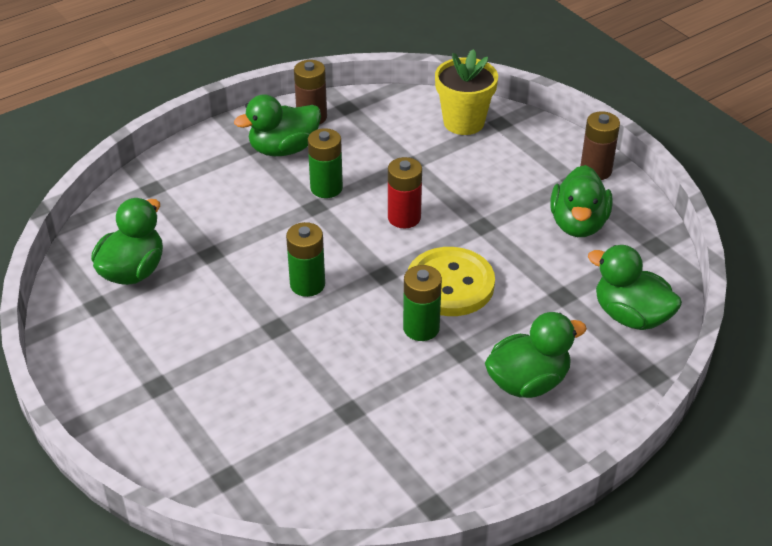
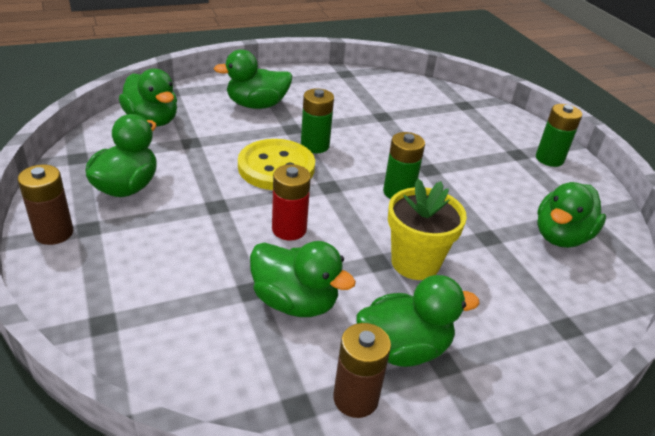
camera: 170 degrees left, 5 degrees down
green battery [308,128,343,198] -> green battery moved to [536,104,582,167]
yellow flower pot [435,49,498,135] -> yellow flower pot moved to [388,179,467,280]
none -> green duck [250,241,356,317]

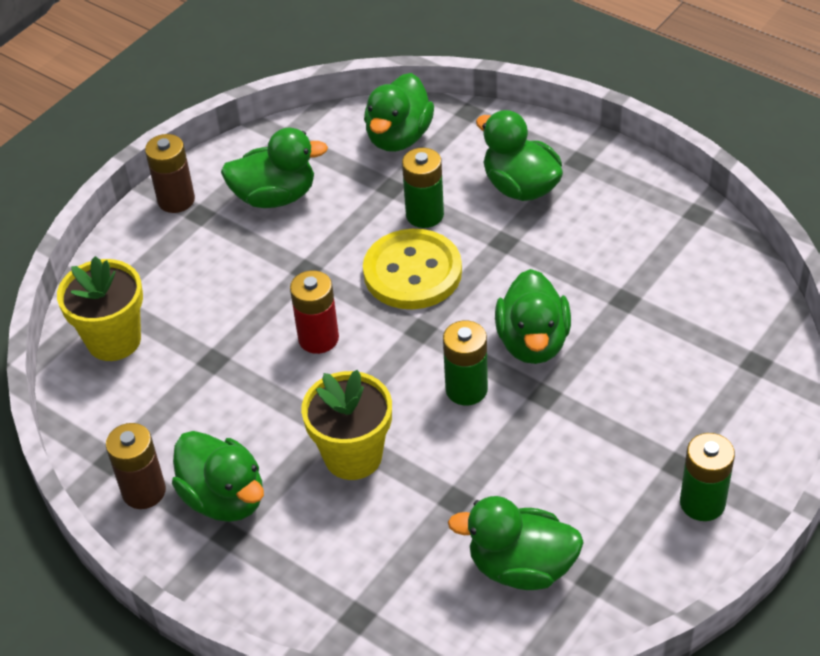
camera: 65 degrees right, 10 degrees up
green duck [250,241,356,317] -> green duck moved to [495,269,571,364]
green battery [301,88,334,153] -> green battery moved to [402,148,444,228]
none -> yellow flower pot [57,256,143,361]

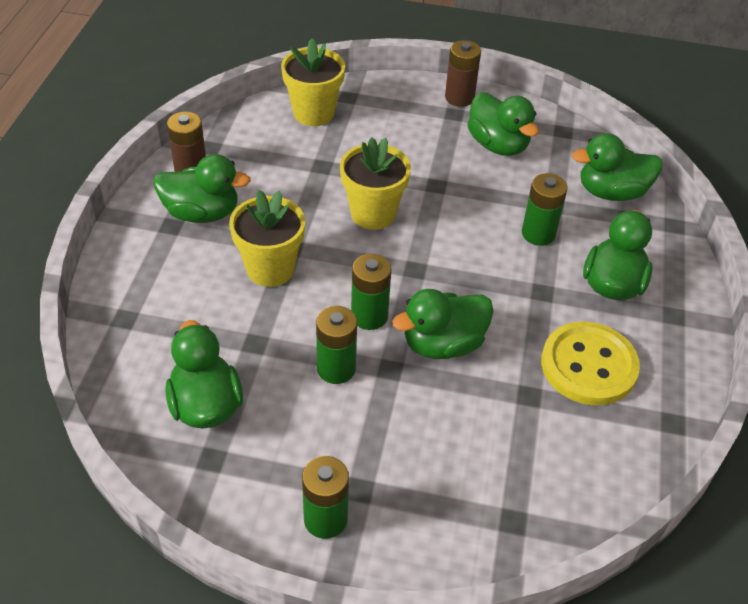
camera: 60 degrees right, 0 degrees up
green duck [172,431,264,522] -> green duck turned 105 degrees counterclockwise [154,154,251,223]
red battery [290,270,339,354] -> yellow flower pot [340,138,411,230]
yellow button [363,229,462,309] -> yellow button moved to [541,322,640,405]
none -> green battery [316,306,357,384]

